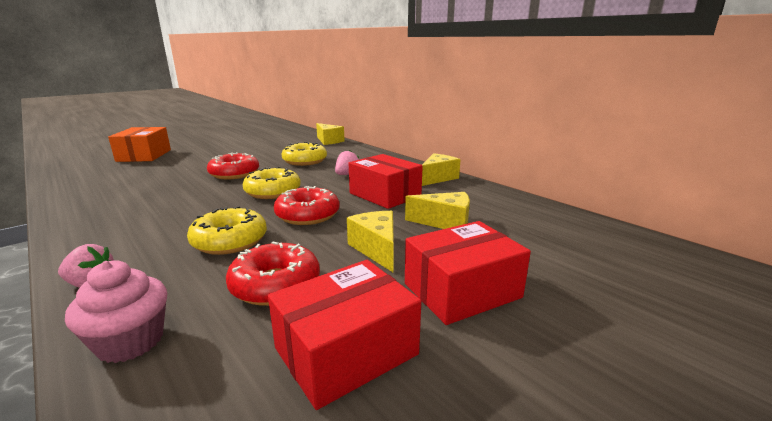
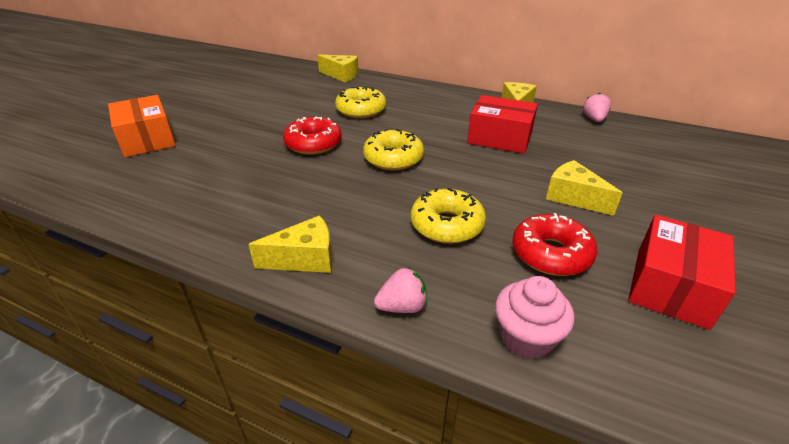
camera: 25 degrees left, 15 degrees up
red donut [274,186,340,225] -> none
pink strawberry [335,150,359,175] -> pink strawberry moved to [583,93,611,122]
yellow cheese [405,192,470,229] -> yellow cheese moved to [248,216,332,273]
red box [405,221,531,325] -> none

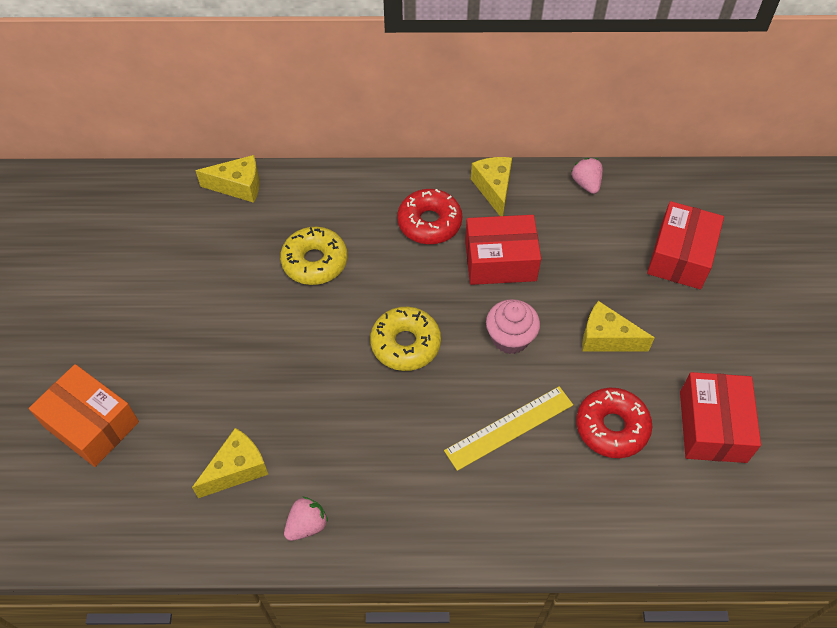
camera: 25 degrees left, 20 degrees up
yellow cheese [248,216,332,273] -> yellow cheese moved to [192,428,268,498]
red donut [283,117,342,155] -> red donut moved to [397,189,462,244]
pink strawberry [374,267,427,313] -> pink strawberry moved to [284,496,328,541]
yellow donut [411,188,486,244] -> yellow ruler [444,386,573,471]
pink cupcake [495,276,574,359] -> pink cupcake moved to [486,299,540,354]
none -> red box [647,201,724,289]

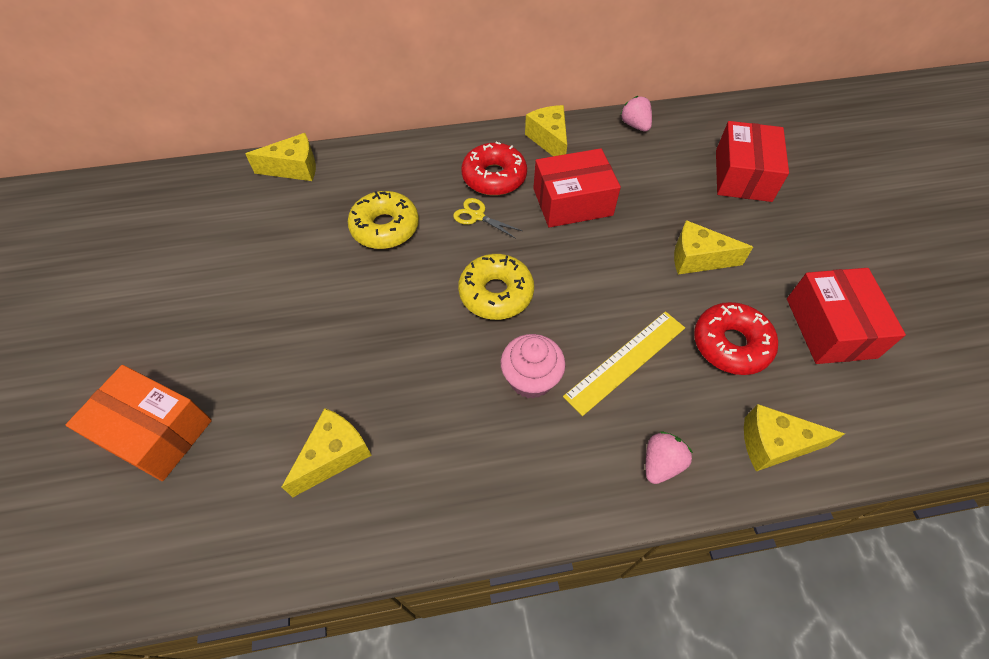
camera: 10 degrees left, 0 degrees up
pink strawberry [284,496,328,541] -> pink strawberry moved to [646,431,693,484]
pink cupcake [486,299,540,354] -> pink cupcake moved to [501,334,566,399]
none -> yellow scissors [453,198,522,239]
none -> yellow cheese [744,404,845,471]

